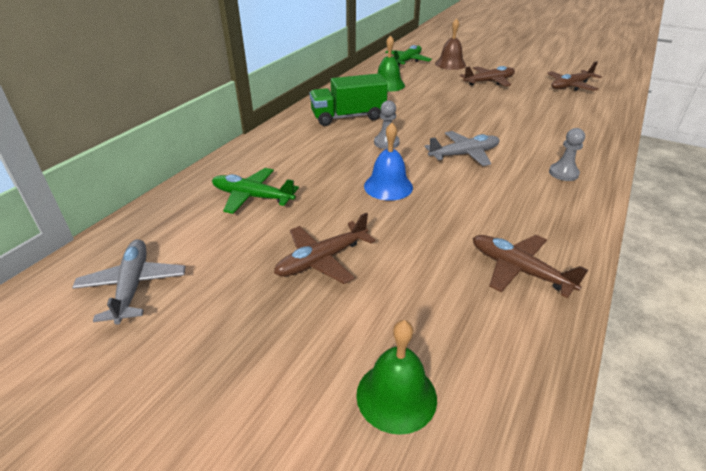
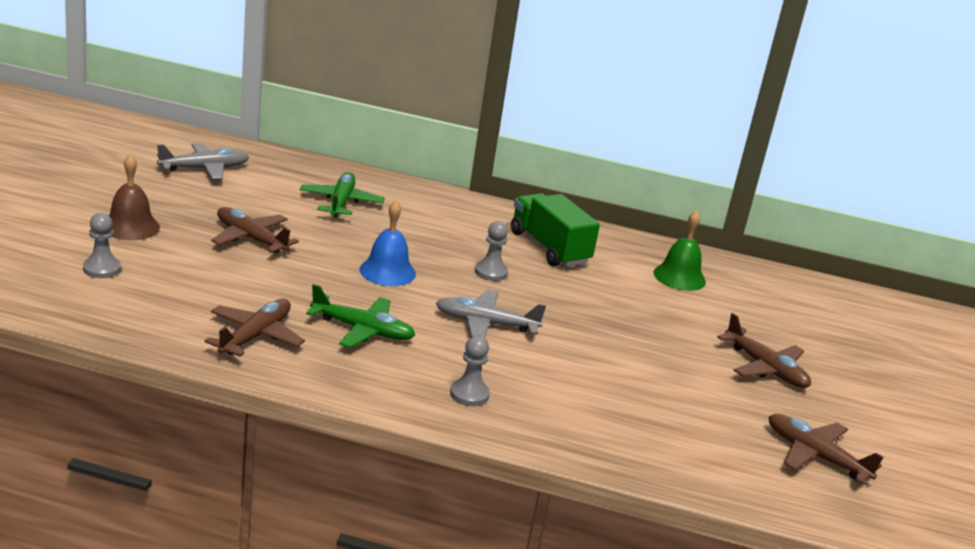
camera: 70 degrees right, 10 degrees down
green bell [356,320,437,435] -> grey pawn [83,213,121,278]
green plane [385,45,432,66] -> green plane moved to [306,284,415,348]
grey plane [424,131,500,166] -> grey plane turned 135 degrees clockwise [436,290,546,338]
brown bell [435,18,466,70] -> brown bell moved to [109,154,160,240]

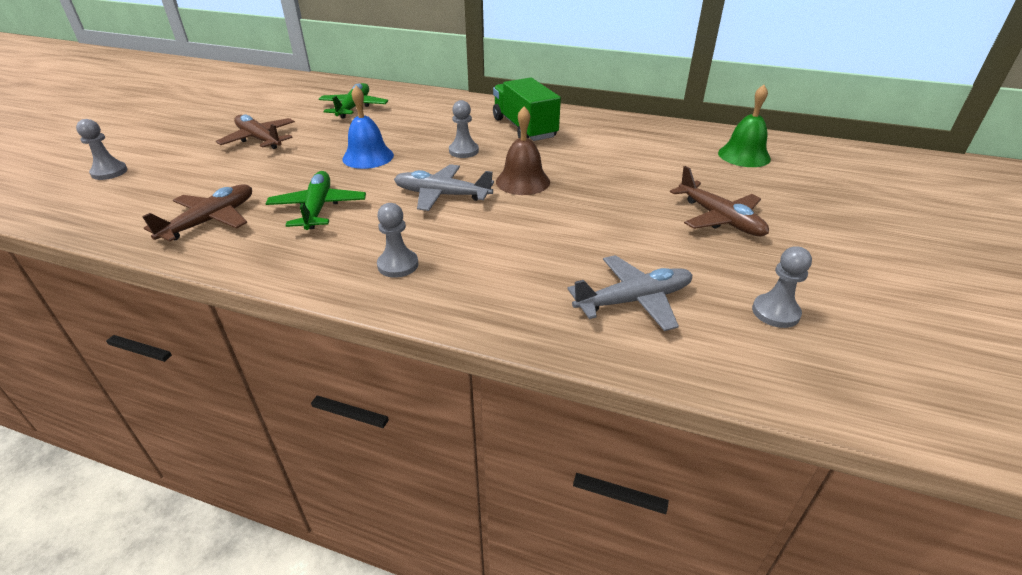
camera: 10 degrees right, 10 degrees up
brown bell [109,154,160,240] -> brown bell moved to [496,106,550,195]
grey plane [157,143,249,179] -> grey plane moved to [567,255,692,331]
green plane [306,284,415,348] -> green plane turned 120 degrees counterclockwise [266,171,366,230]
green bell [653,210,706,291] -> green bell moved to [718,85,771,167]
brown plane [769,414,883,484] -> grey pawn [752,246,812,328]

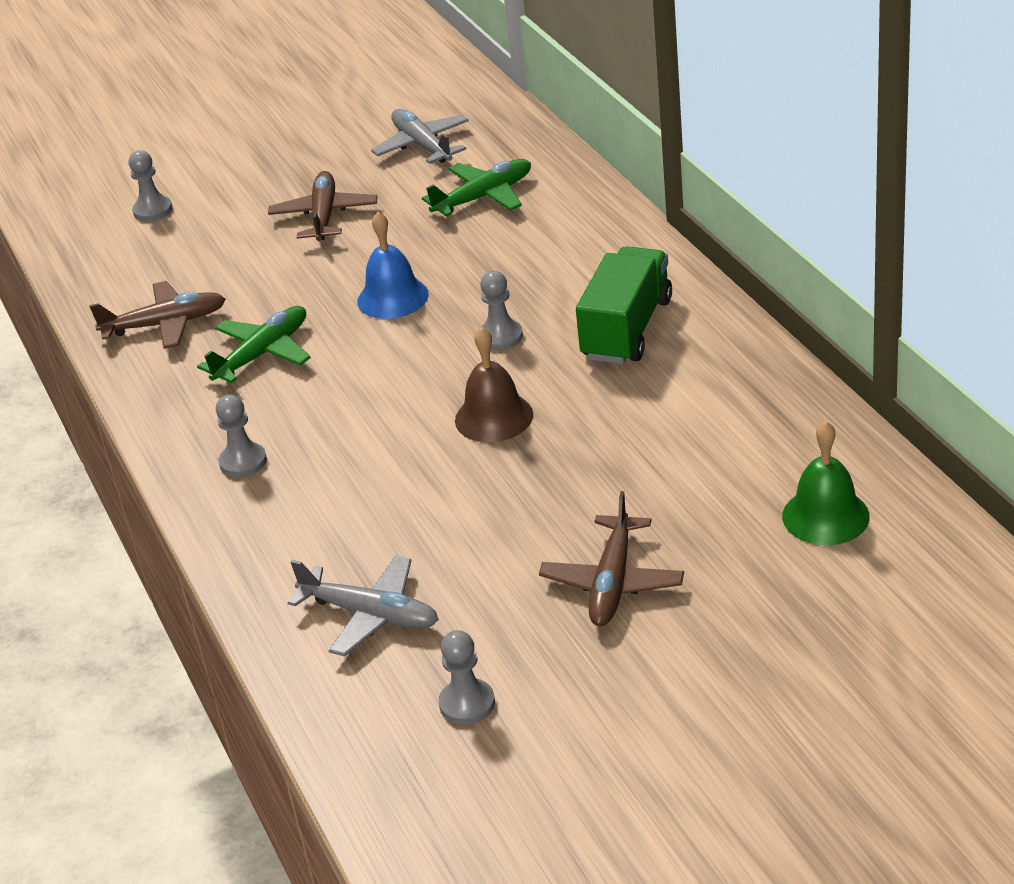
camera: 50 degrees right, 0 degrees up
grey plane [394,164,494,211] -> grey plane moved to [371,109,469,164]

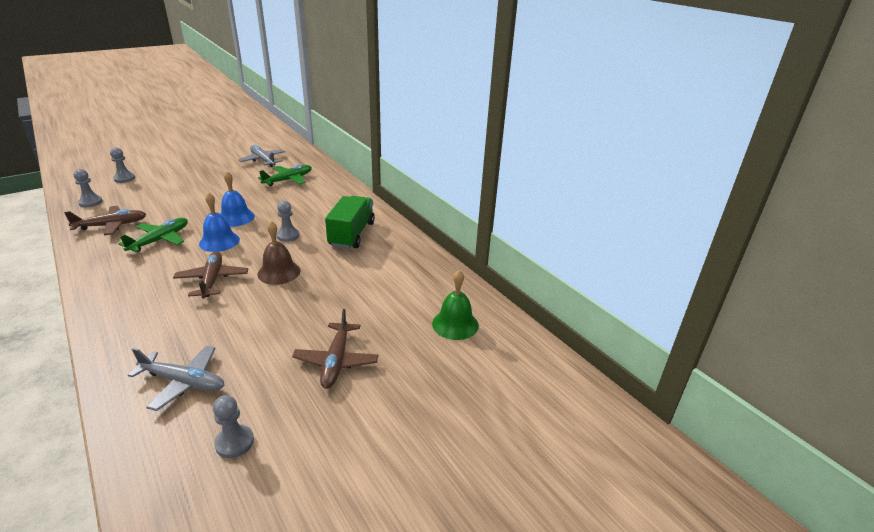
camera: 15 degrees left, 5 degrees down
grey pawn [216,395,267,478] -> grey pawn moved to [73,169,103,207]
brown plane [268,171,377,241] -> brown plane moved to [173,251,248,299]
none -> blue bell [199,192,240,252]

